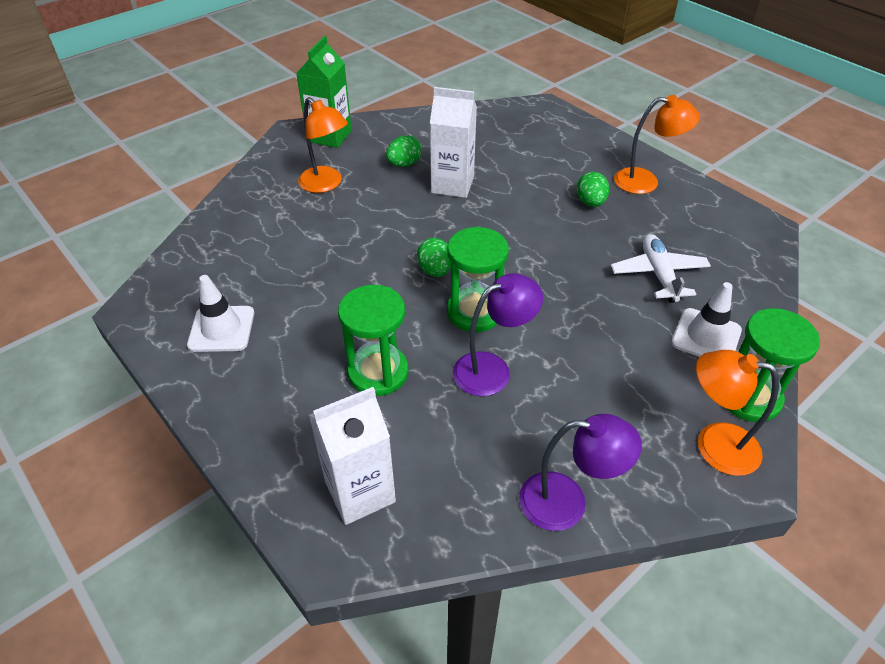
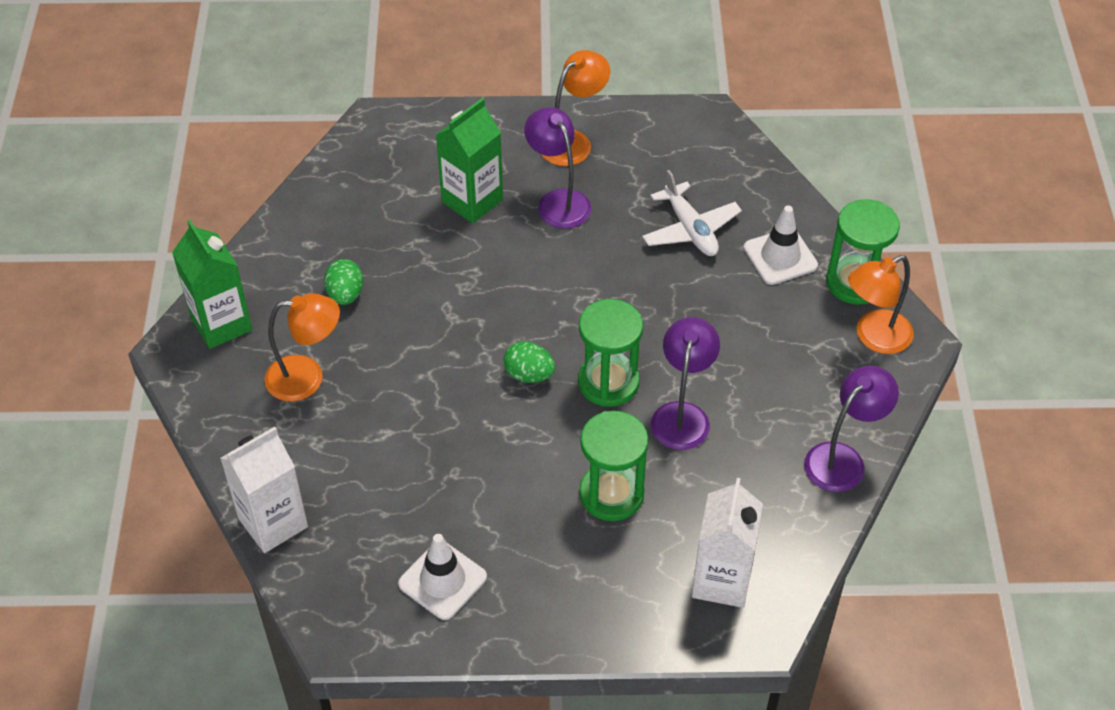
camera: 50 degrees left, 5 degrees up
white carton [430,87,477,198] -> white carton moved to [220,427,308,553]
green egg [577,172,609,207] -> purple lamp [524,107,591,229]
white plane [611,234,711,303] -> white plane turned 150 degrees counterclockwise [642,170,742,256]
none -> green carton [436,98,503,223]

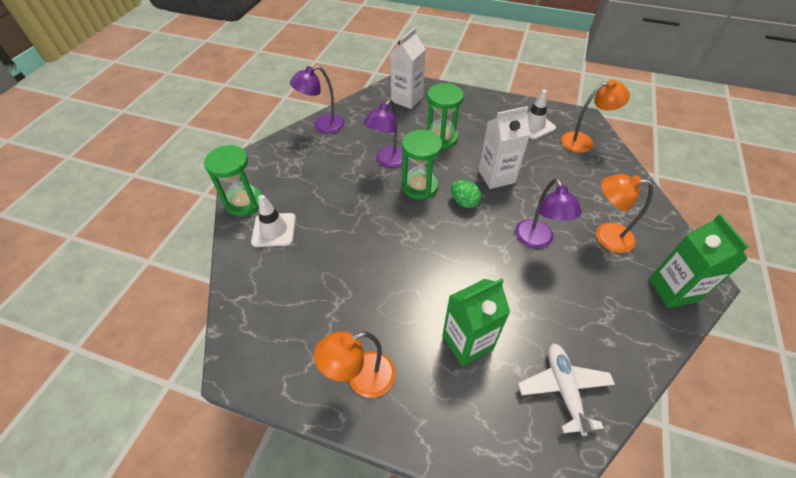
camera: 160 degrees left, 0 degrees up
white carton [220,427,308,553] -> white carton moved to [478,106,530,189]
green egg [324,259,363,305] -> none
purple lamp [524,107,591,229] -> purple lamp moved to [515,178,582,249]
white plane [642,170,742,256] -> white plane moved to [518,343,615,436]
orange lamp [848,255,914,354] -> orange lamp moved to [561,79,630,153]

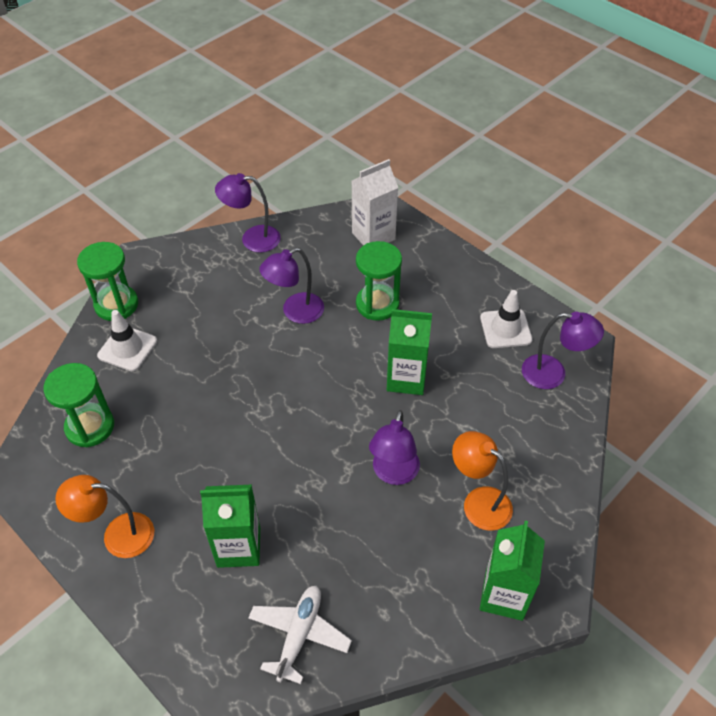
camera: 25 degrees right, 0 degrees up
green hourglass [402,130,442,200] -> green hourglass moved to [43,363,114,447]
green egg [451,180,481,208] -> none
white carton [478,106,530,189] -> green carton [387,309,432,395]
orange lamp [561,79,630,153] -> purple lamp [522,312,604,389]

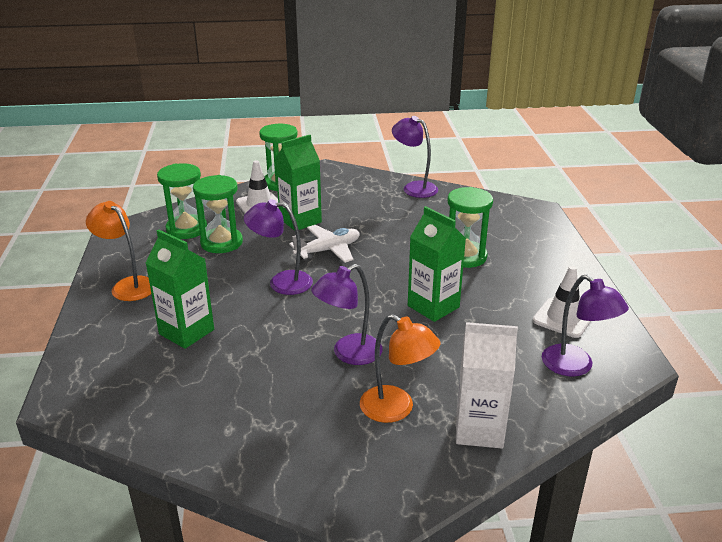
camera: 40 degrees right, 20 degrees down
white plane [248,586,352,684] -> white plane moved to [289,225,360,263]
purple lamp [259,248,324,324] -> purple lamp moved to [244,199,313,295]
white carton [352,159,398,246] -> white carton moved to [456,322,518,449]
orange lamp [452,431,513,531] -> orange lamp turned 135 degrees clockwise [360,314,440,423]
green carton [480,521,545,621] -> green carton moved to [275,135,322,231]
none -> green hourglass [193,175,243,253]

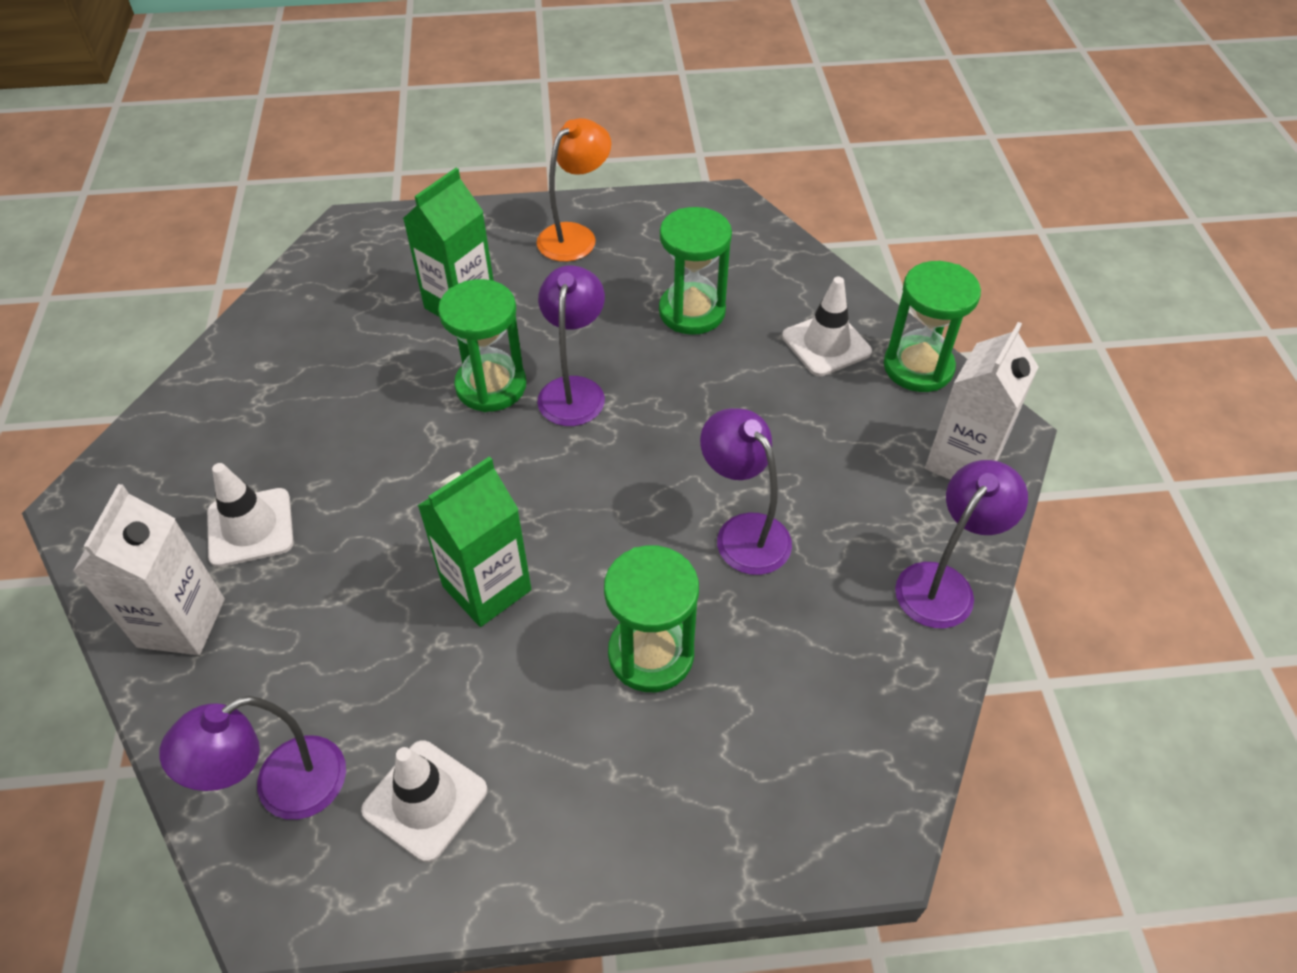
camera: 90 degrees right, 20 degrees up
green hourglass [157,163,207,239] -> green hourglass moved to [438,279,526,412]
green carton [275,135,322,231] -> none
white plane [289,225,360,263] -> none
purple lamp [311,264,383,365] -> purple lamp moved to [700,408,792,575]
orange lamp [360,314,440,423] -> white traffic cone [207,463,294,567]
none -> white carton [925,322,1038,480]

